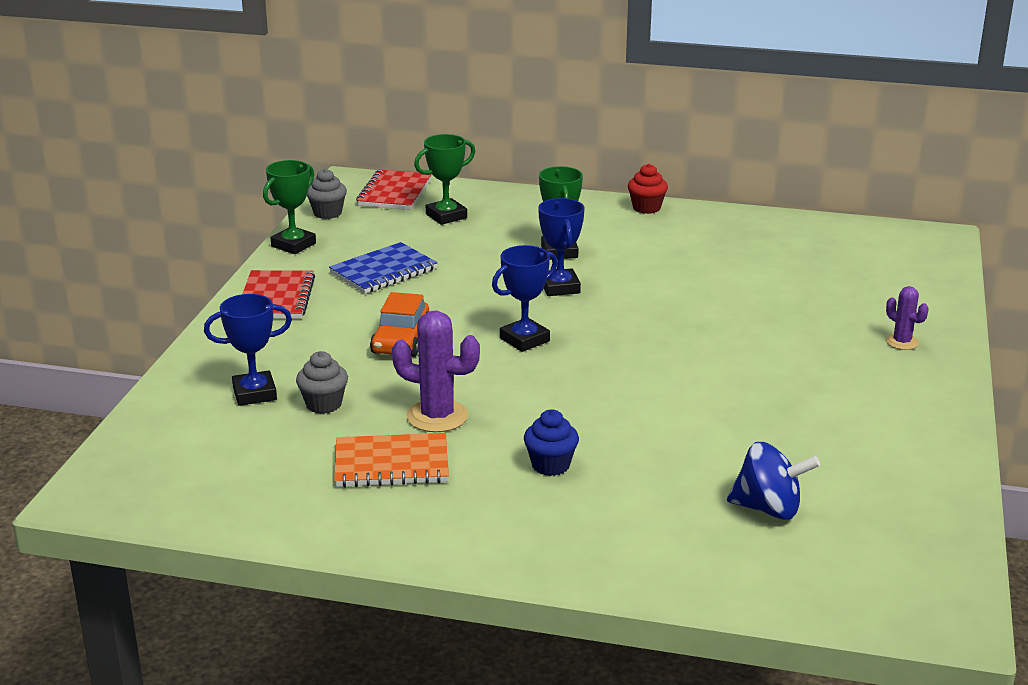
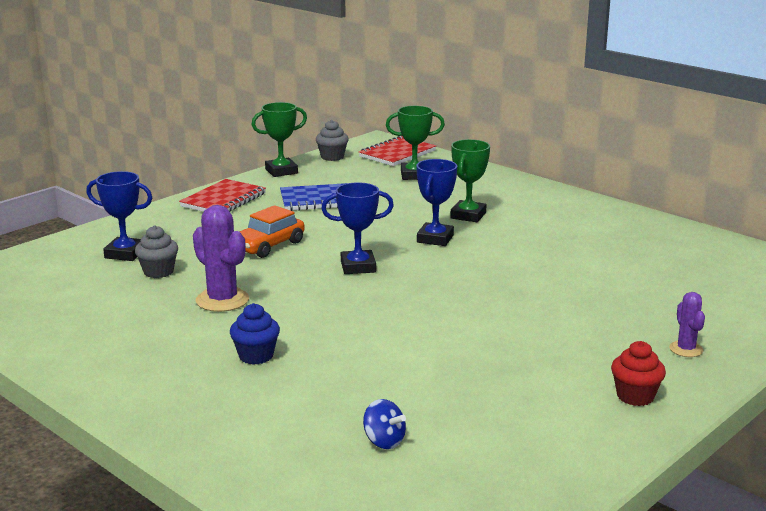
camera: 30 degrees right, 5 degrees down
orange notebook [334,433,449,487] -> none
red cupcake [628,164,668,214] -> red cupcake moved to [611,341,666,406]
blue spinning top [727,442,820,520] -> blue spinning top [363,399,406,449], size x0.62

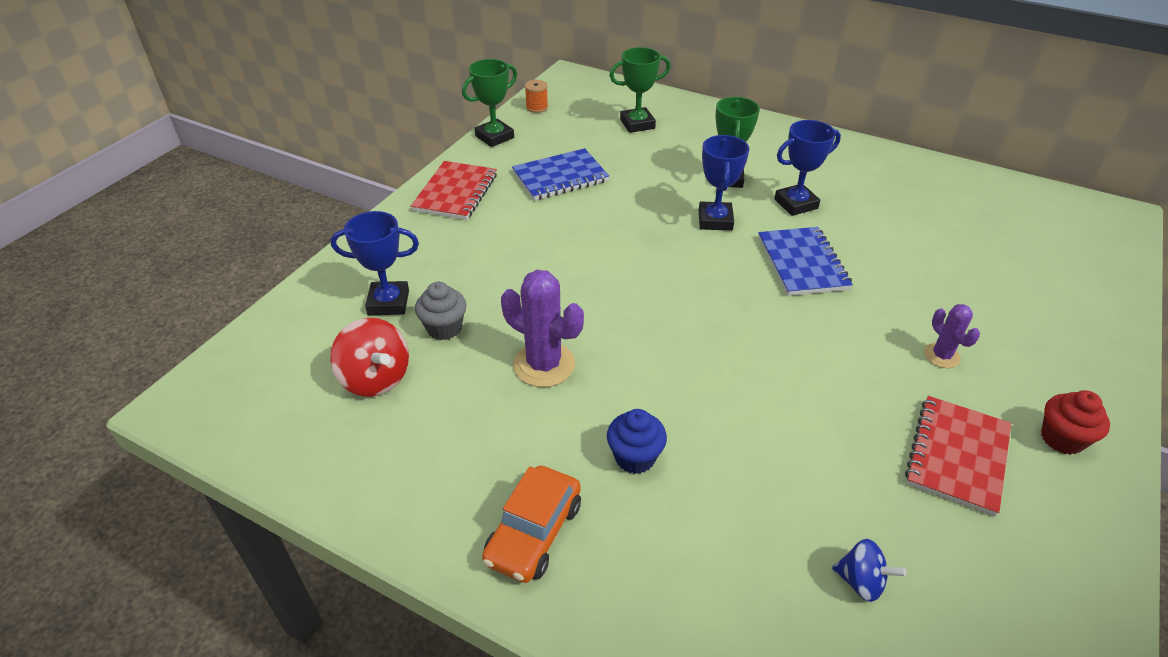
camera: 15 degrees left, 20 degrees up
orange car [239,205,305,258] -> orange car moved to [482,466,581,583]
grey cupcake [316,120,349,161] -> orange spool [525,80,548,113]
blue trophy [321,182,394,274] -> blue trophy moved to [774,120,841,216]
red notebook [359,136,436,166] -> red notebook moved to [905,396,1011,516]
purple cactus [669,292,705,357] -> purple cactus moved to [924,304,980,368]
none -> red spinning top [330,318,409,397]
none -> blue notebook [758,227,853,296]

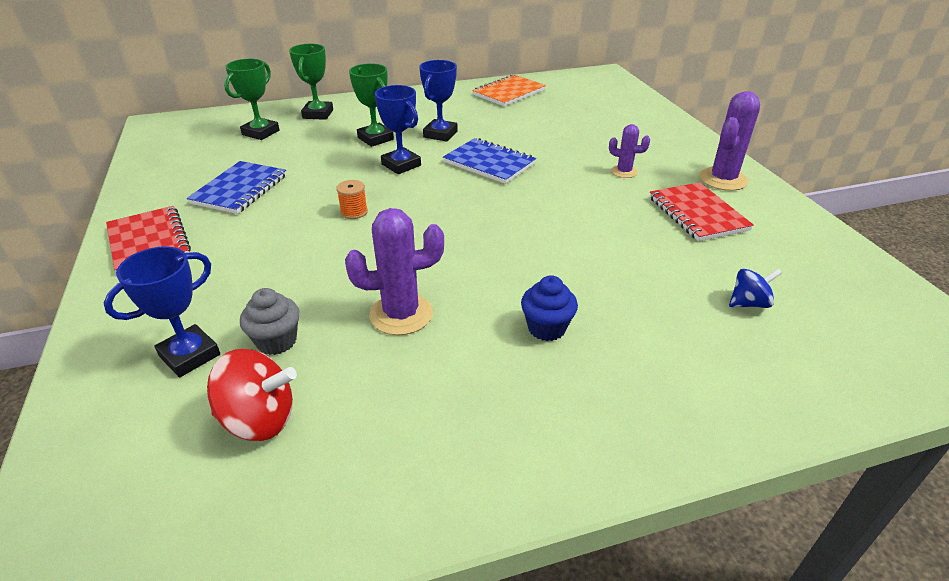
camera: 45 degrees left, 5 degrees down
green trophy [462,59,517,147] -> green trophy moved to [289,44,333,120]
orange car [482,466,581,583] -> none
orange spool [525,80,548,113] -> orange spool moved to [336,180,368,219]
red cupcake [1041,390,1110,455] -> purple cactus [699,91,760,191]
none -> orange notebook [472,74,546,106]

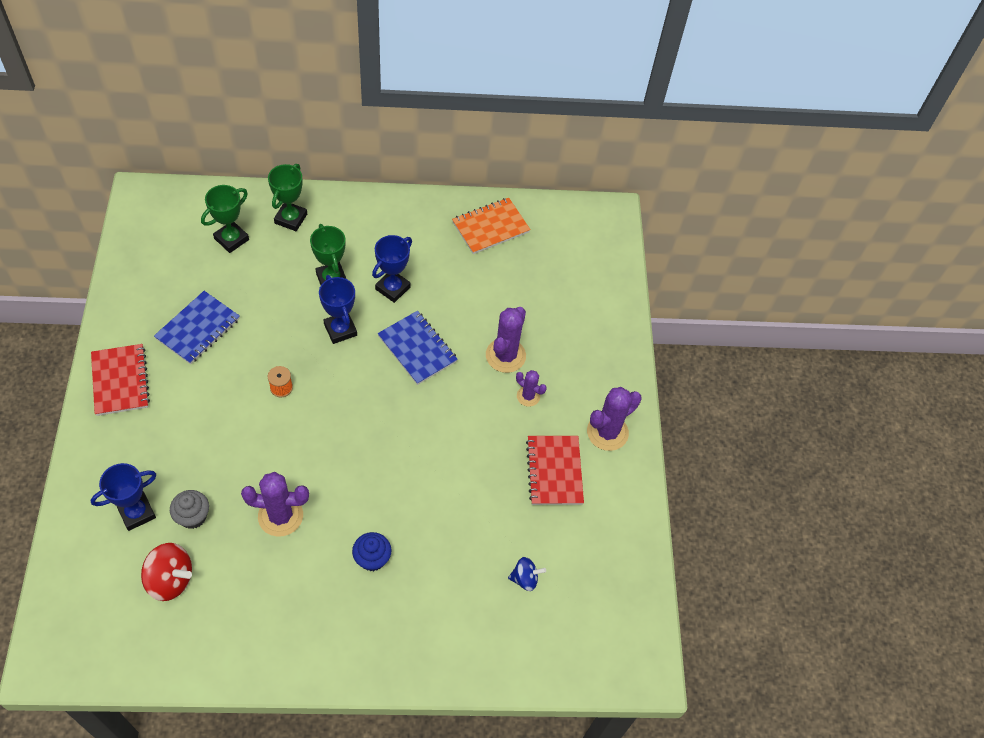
camera: 10 degrees right, 20 degrees up
none -> purple cactus [486,307,526,373]

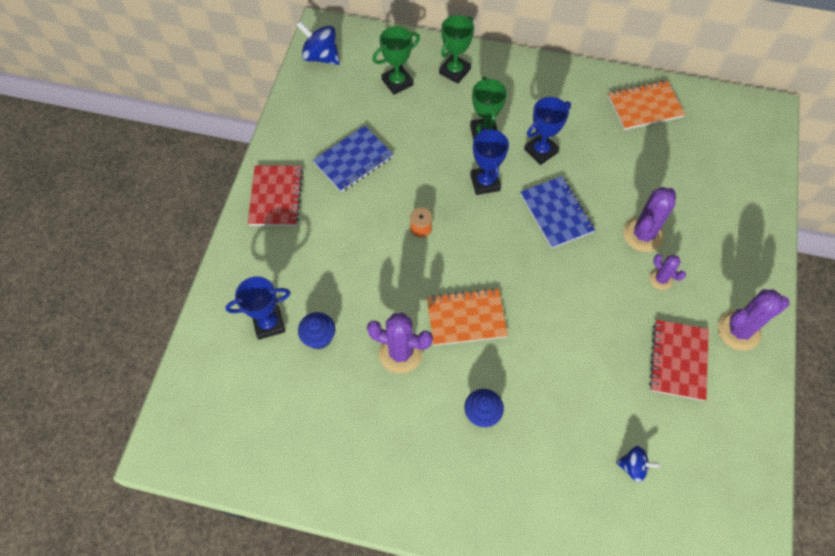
camera: 20 degrees right, 5 degrees up
red spinning top [141,543,192,601] -> none
grey cupcake [170,490,209,529] -> blue cupcake [298,312,335,349]
none -> blue spinning top [297,21,340,65]
none -> orange notebook [427,288,508,346]

